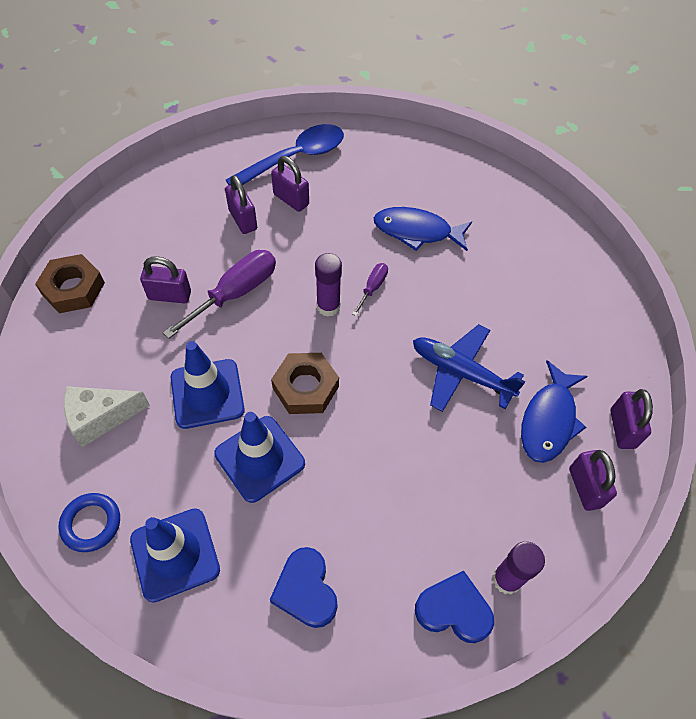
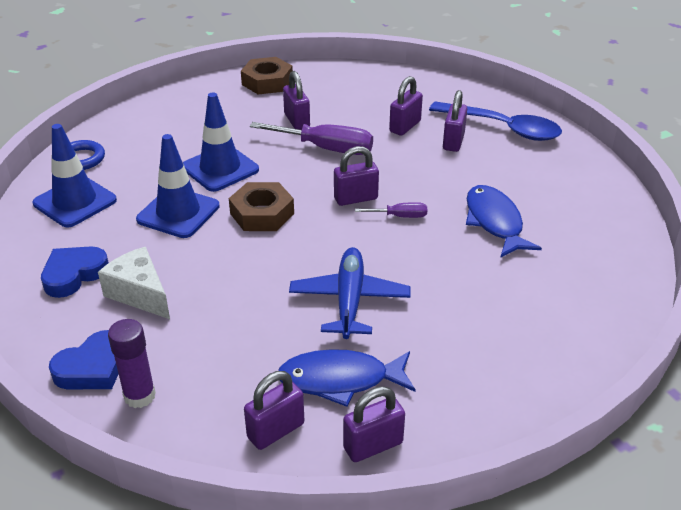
camera: 65 degrees right, 20 degrees down
white cheese [64,386,150,447] -> white cheese moved to [98,247,170,319]
purple glue stick [315,253,342,317] -> purple padlock [334,146,379,206]
blue heart [415,571,494,643] -> blue heart turned 60 degrees clockwise [49,330,118,389]

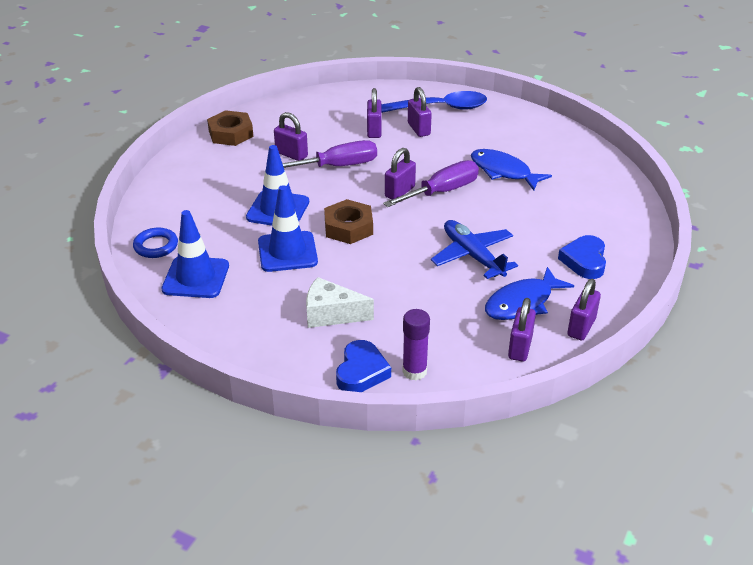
camera: 35 degrees left, 0 degrees up
blue heart [41,246,109,298] -> blue heart moved to [558,235,606,279]
purple screwdriver [355,202,427,218] -> purple screwdriver [383,160,479,207], size x1.95

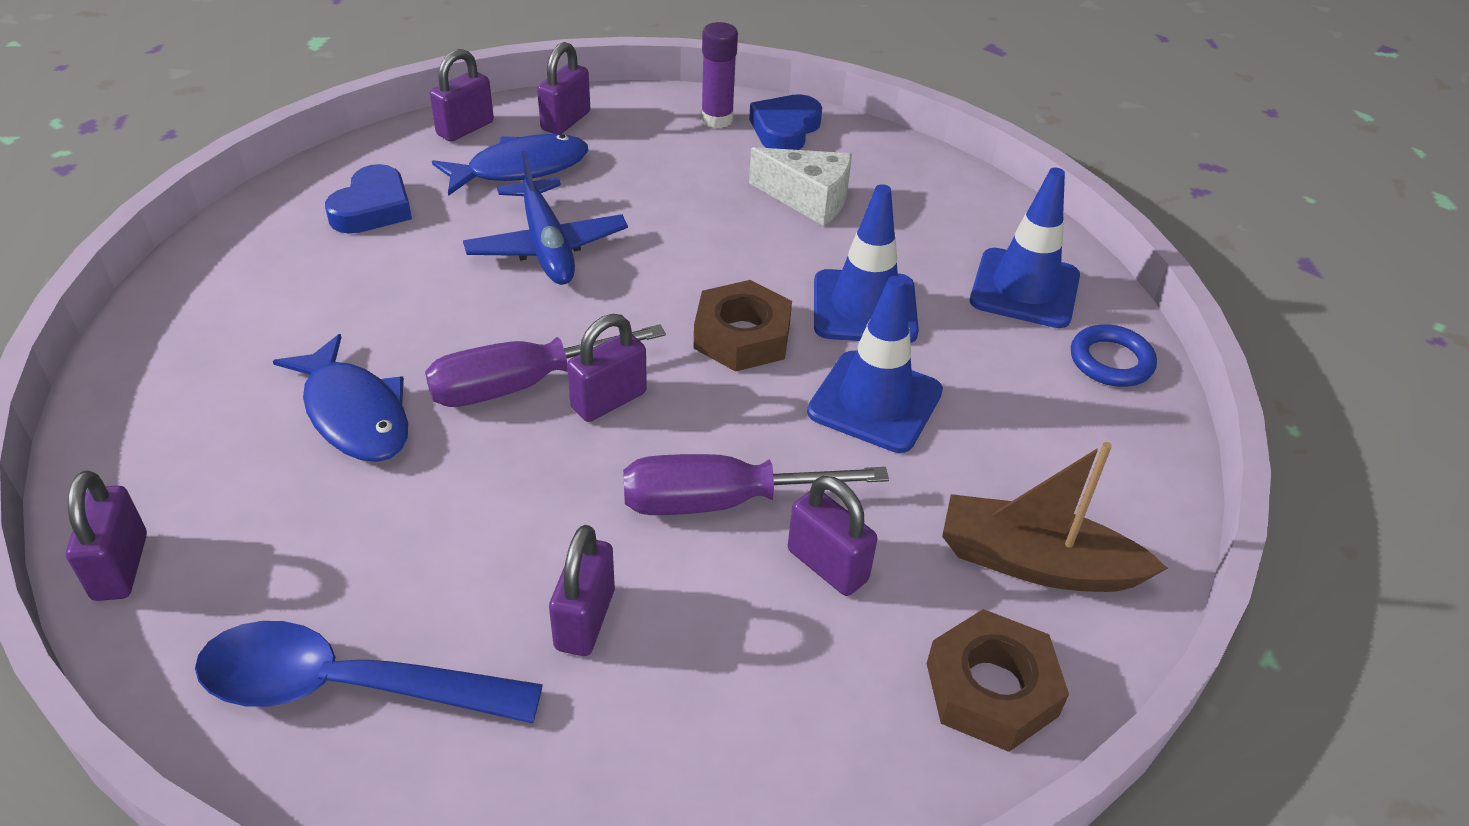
camera: 170 degrees left, 5 degrees up
purple padlock [408,87,432,137] -> purple padlock moved to [66,470,147,601]
none -> brown boat [942,442,1168,592]

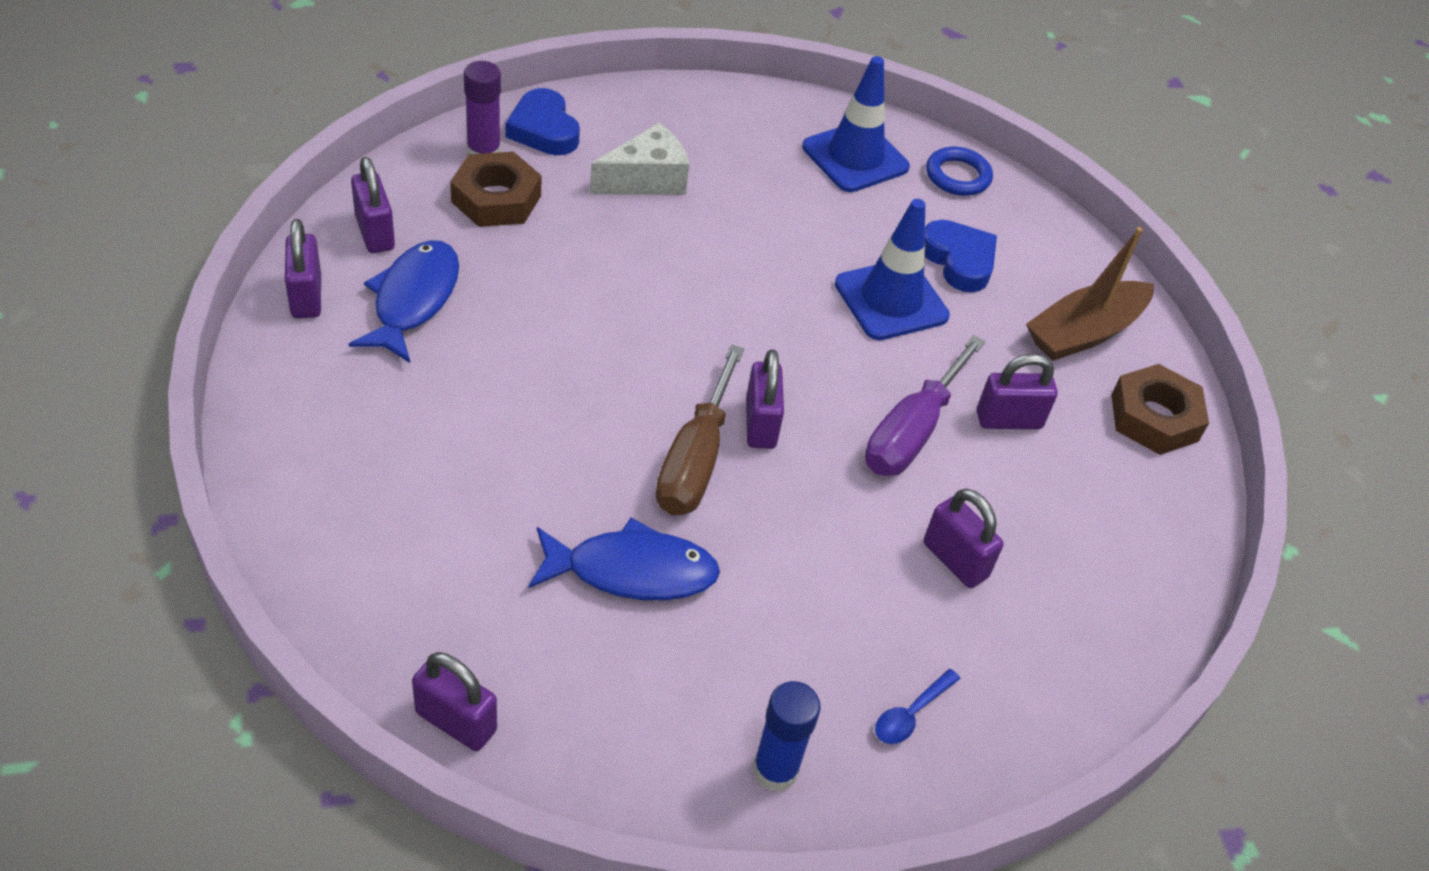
camera: 55 degrees left, 5 degrees up
purple padlock [66,470,147,601] -> purple padlock moved to [412,652,497,751]
blue spoon [195,621,543,724] -> blue spoon [875,669,960,744], size x0.43
blue heart [325,164,412,234] -> blue heart moved to [925,220,997,292]
purple screwdriver [425,324,666,407] -> brown screwdriver [656,345,744,515]
blue plane [463,151,628,285] -> none
brown nut [693,280,792,372] -> brown nut moved to [450,152,542,227]
blue traffic cone [814,184,919,343] -> none
none -> blue glue stick [753,681,821,792]

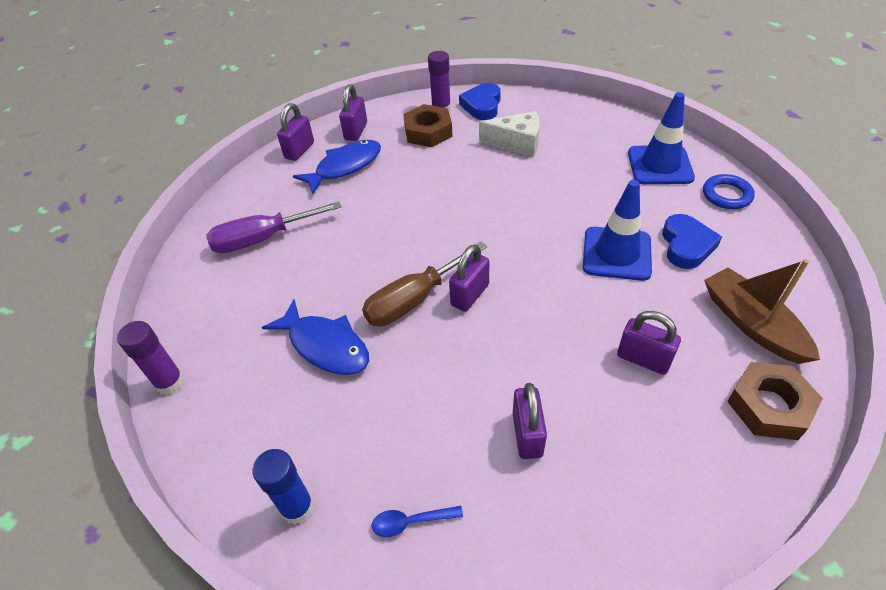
camera: 45 degrees right, 0 degrees up
purple padlock [412,652,497,751] -> purple glue stick [117,321,185,395]
purple screwdriver [865,335,985,476] -> purple screwdriver moved to [206,201,342,253]
brown boat [1026,227,1154,361] -> brown boat turned 60 degrees clockwise [704,259,820,364]

